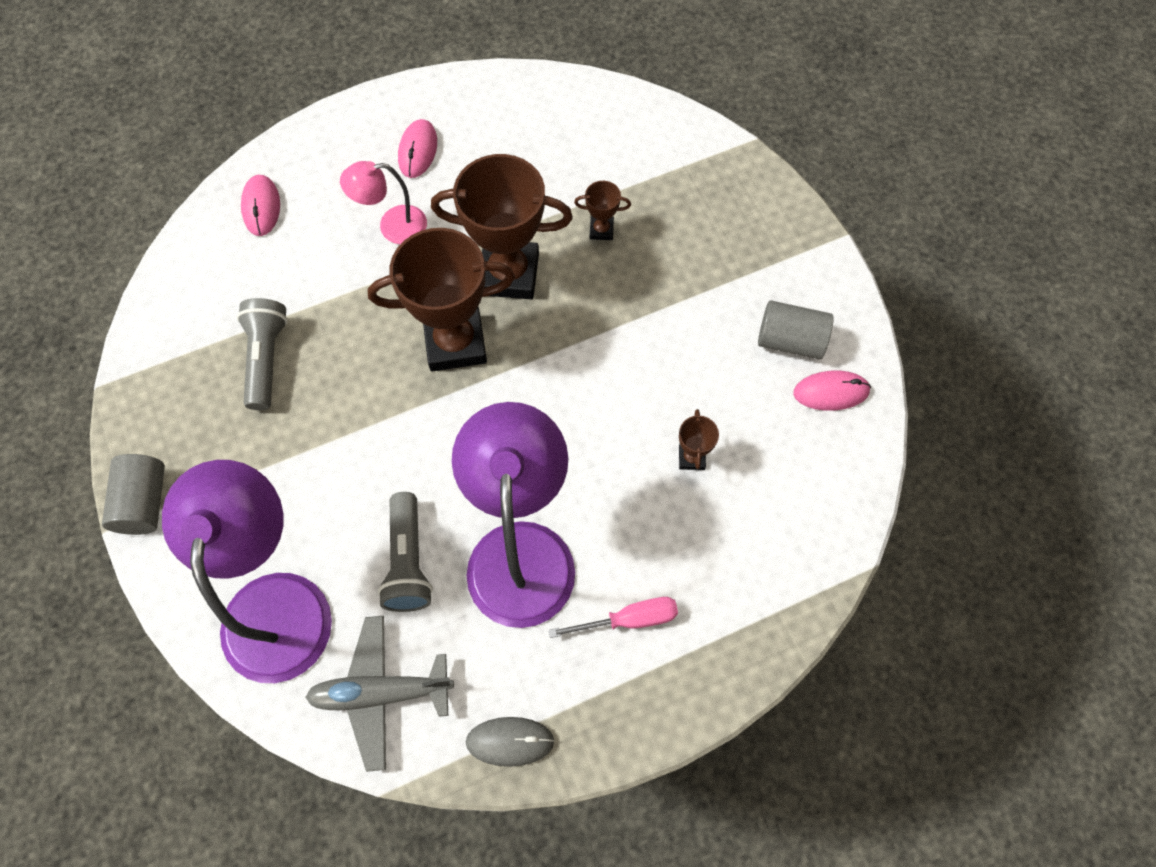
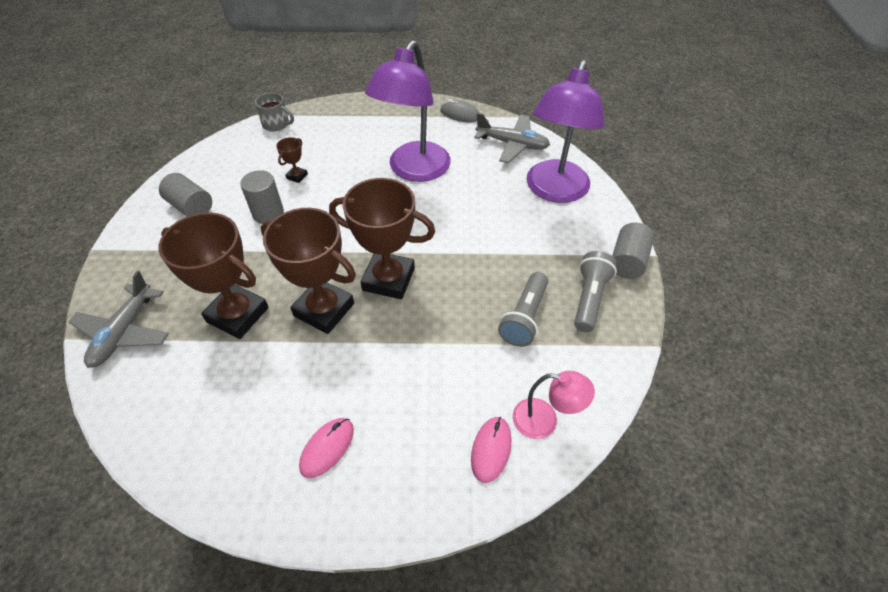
camera: 155 degrees left, 15 degrees down
pink lamp [340,161,427,244] -> pink lamp moved to [513,371,595,439]
grey flashlight [378,492,433,612] -> grey flashlight moved to [574,251,617,332]
pink screwdriver [549,597,678,638] -> none
brown trophy [574,181,631,240] -> brown trophy [159,212,269,339], size x2.31
pink mouse [793,371,871,411] -> none
none -> grey plane [68,271,169,368]
none -> grey cylinder [240,170,284,224]
none -> grey mug [255,92,294,131]

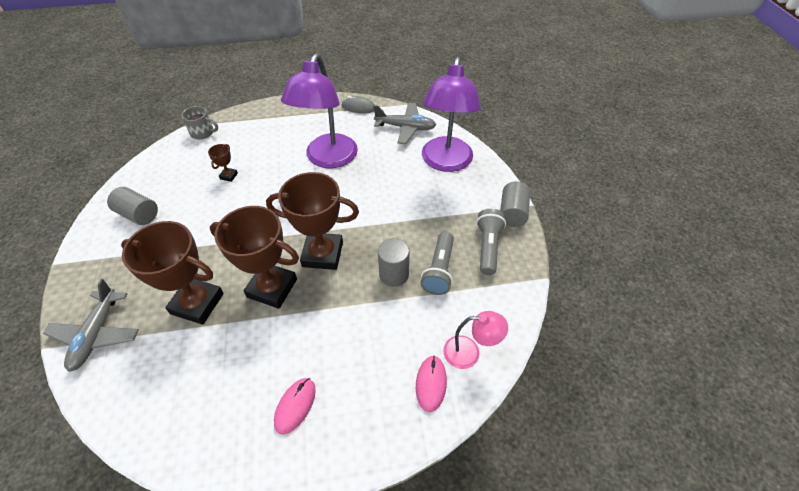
camera: 10 degrees left, 0 degrees up
grey cylinder [240,170,284,224] -> grey cylinder moved to [378,238,410,287]

